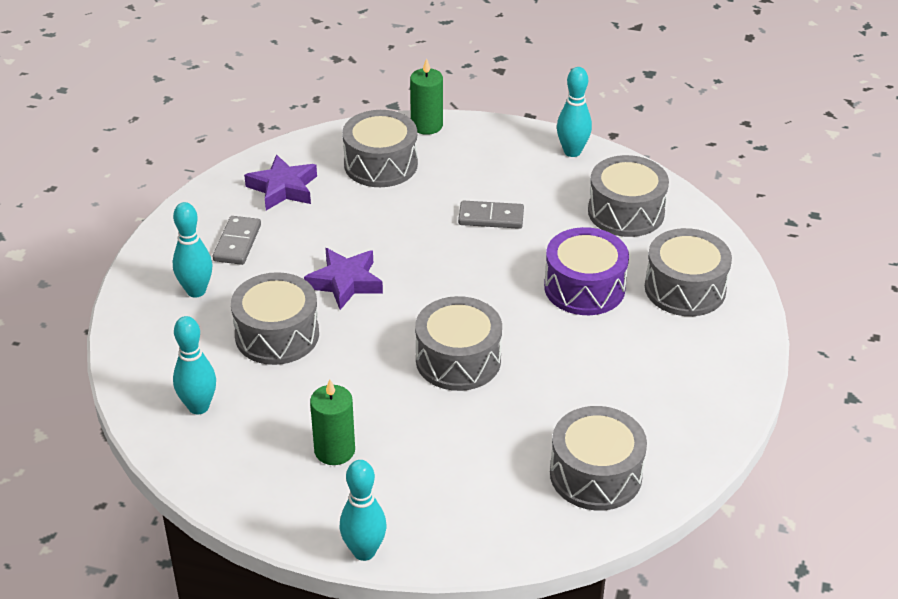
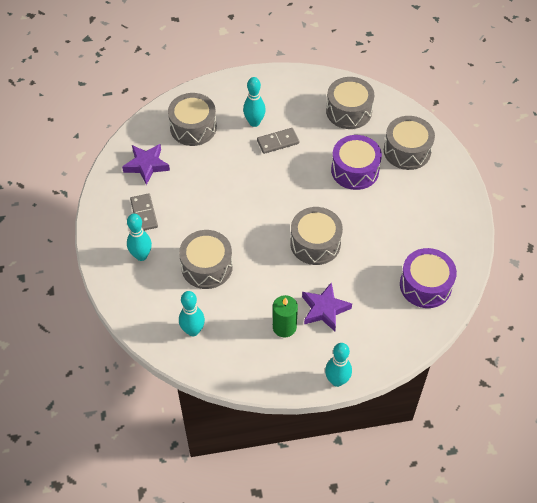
camera: 25 degrees left, 15 degrees up
purple star [304,248,383,310] -> purple star moved to [302,282,352,331]
green candle [410,58,443,135] -> none
grey drum [550,406,647,511] -> purple drum [400,248,457,308]
turquoise bowling pin [557,67,592,157] -> turquoise bowling pin moved to [243,77,266,127]

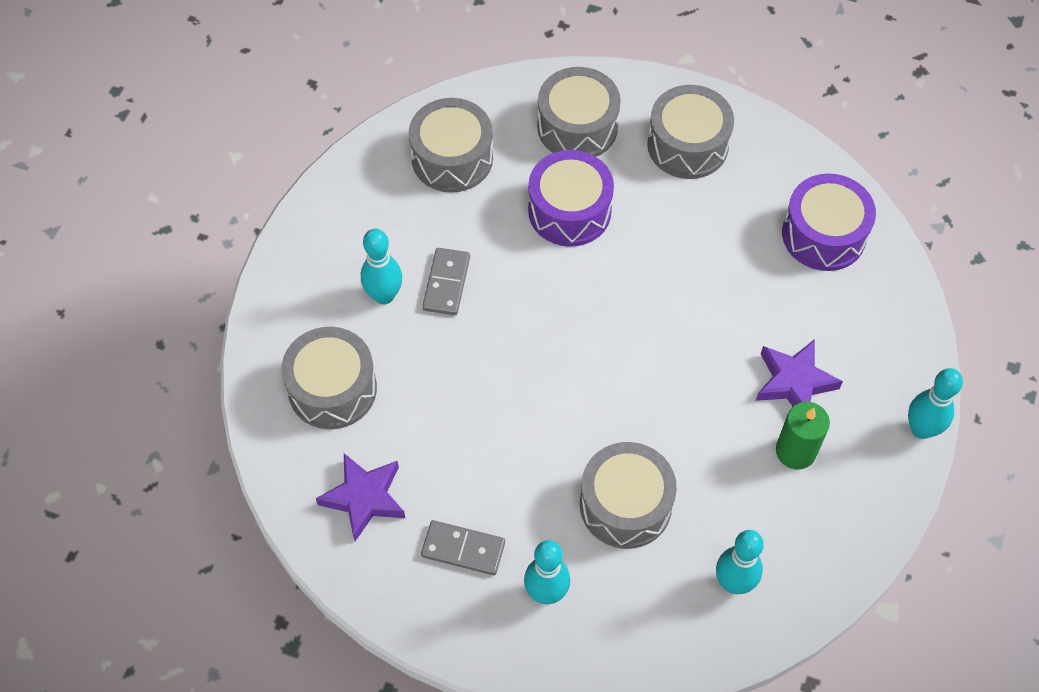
camera: 60 degrees left, 5 degrees up
grey drum [290,207,343,265] -> grey drum moved to [647,85,734,179]

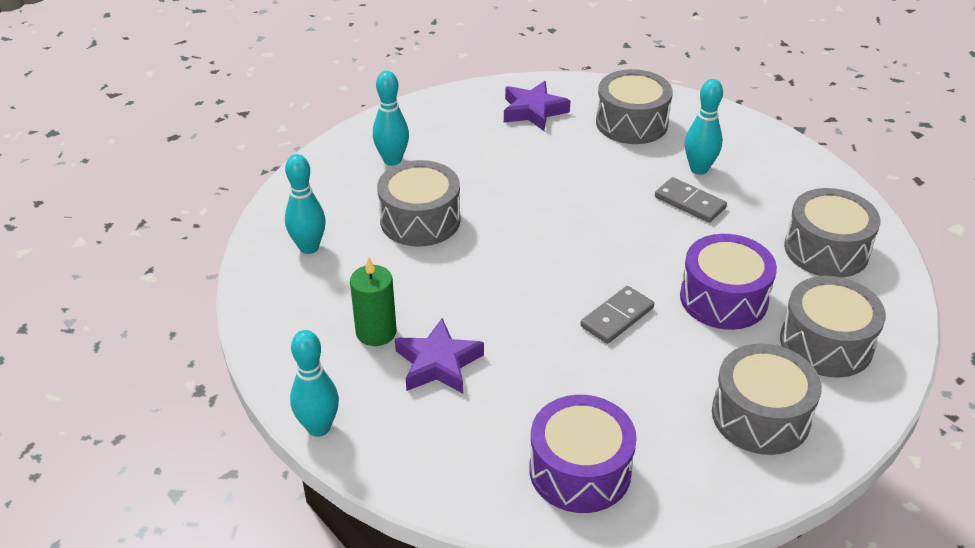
camera: 120 degrees right, 20 degrees down
grey domino [421,520,505,575] -> grey domino moved to [580,286,654,344]

